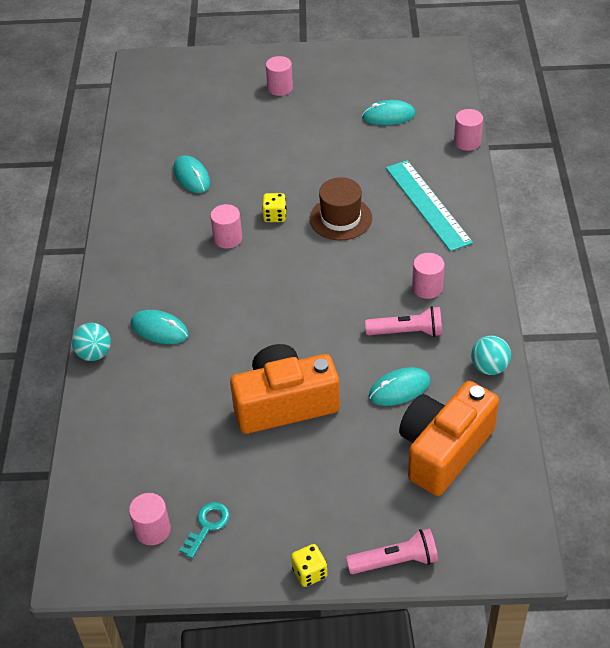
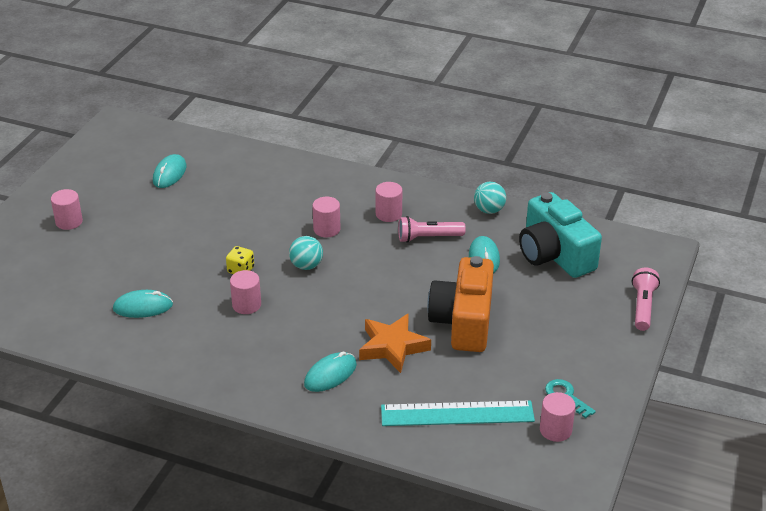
camera: 70 degrees left, 10 degrees down
turquoise ball [72,323,111,361] -> turquoise ball moved to [289,236,323,270]
yellow dice [291,544,327,587] -> none
brown hat [310,177,372,240] -> none
pink flashlight [365,306,442,337] -> pink flashlight turned 120 degrees counterclockwise [398,216,466,243]
turquoise ruler [386,160,473,252] -> turquoise ruler moved to [381,400,535,426]
orange camera [399,381,499,496] -> turquoise camera [519,192,602,278]
pink cylinder [454,109,483,151] -> pink cylinder moved to [312,197,341,237]
none -> orange star [359,313,431,373]

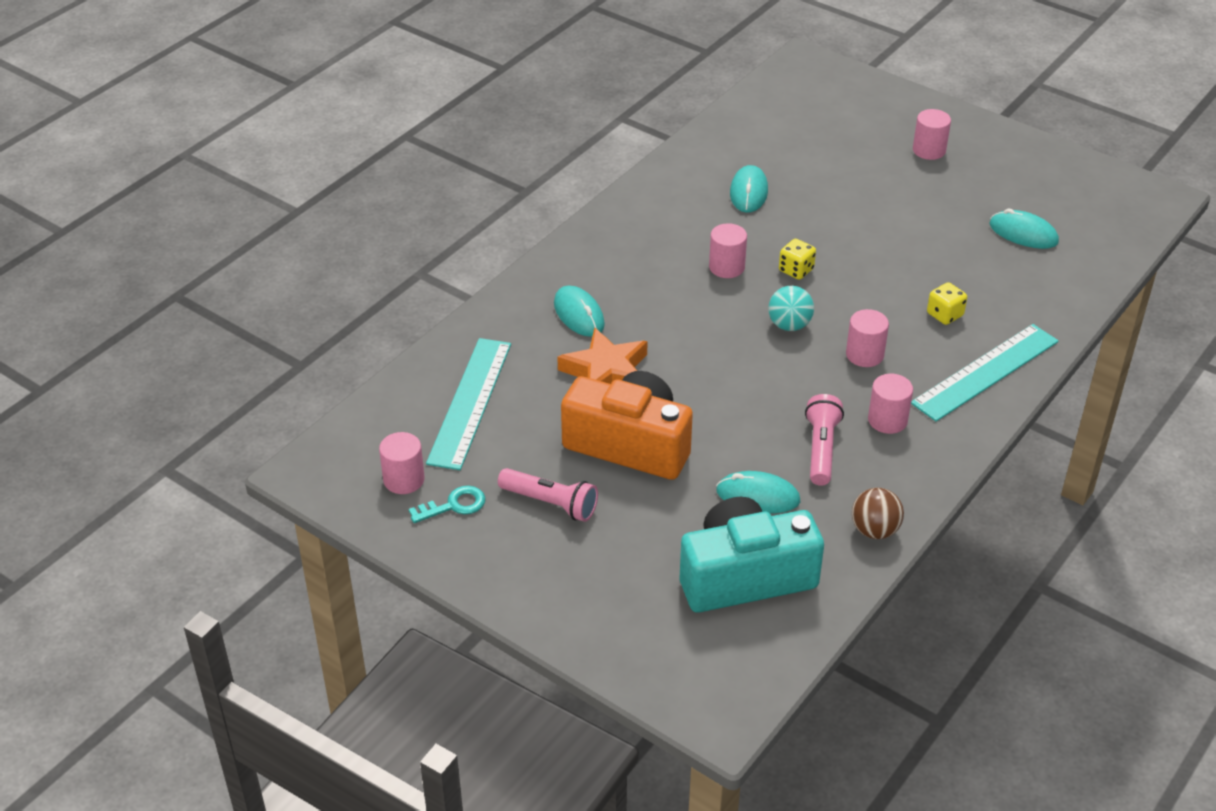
camera: 105 degrees right, 5 degrees up
turquoise ball [474,182,506,214] -> brown ball [852,488,904,539]
pink flashlight [632,268,660,331] -> pink flashlight moved to [498,468,598,522]
none -> turquoise ruler [911,324,1059,422]
none -> yellow dice [927,282,967,325]

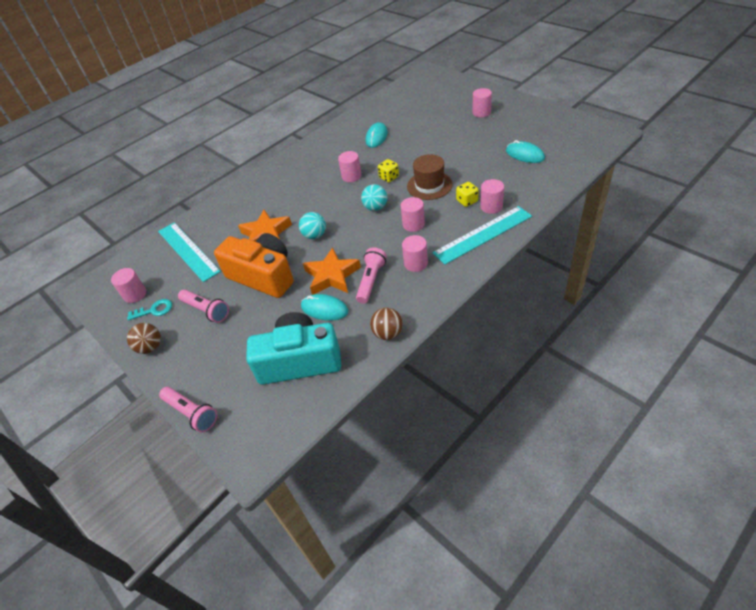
camera: 15 degrees right, 5 degrees up
turquoise ruler [426,338,511,470] -> turquoise ruler turned 60 degrees counterclockwise [158,222,221,282]
turquoise mouse [554,285,605,337] -> none
none -> brown ball [127,323,161,354]
none -> pink flashlight [159,387,217,433]
none -> turquoise ball [299,212,326,239]
none -> orange star [303,247,361,295]
none -> brown hat [407,154,453,200]
none -> pink cylinder [480,179,504,214]

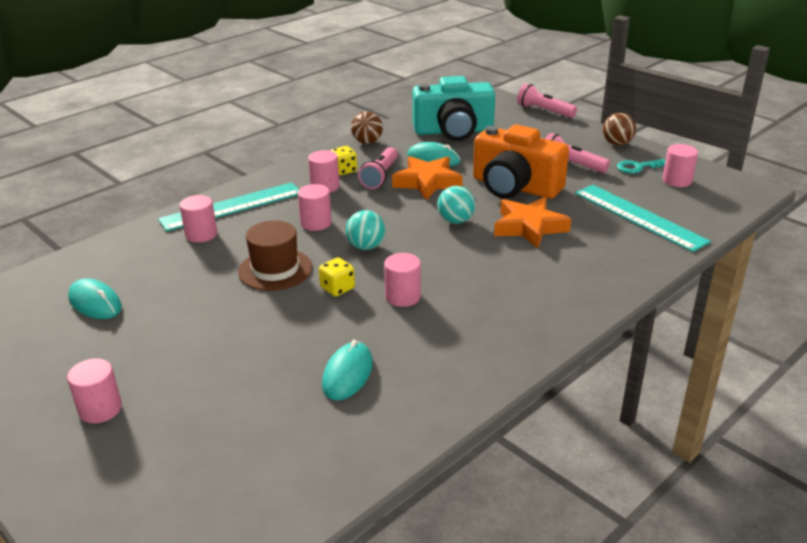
camera: 175 degrees right, 15 degrees down
yellow dice [456,182,479,207] -> yellow dice moved to [330,146,357,175]

